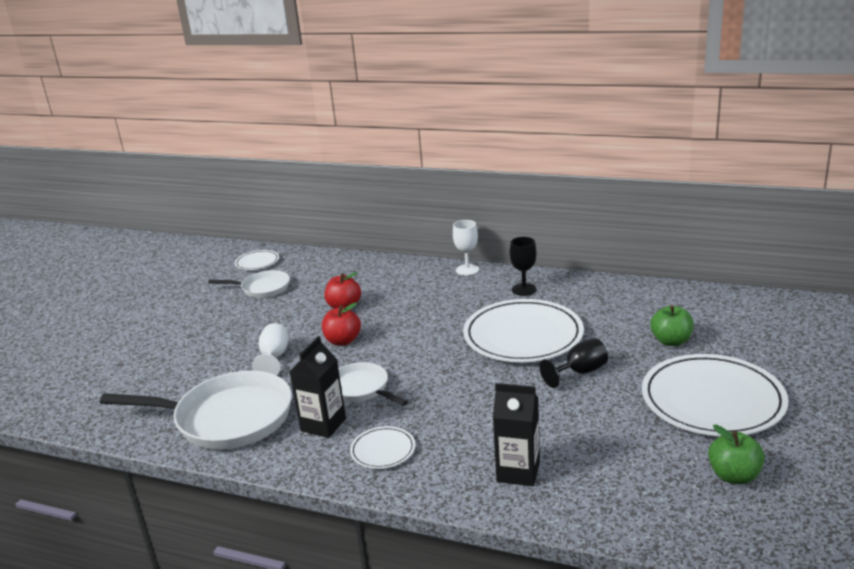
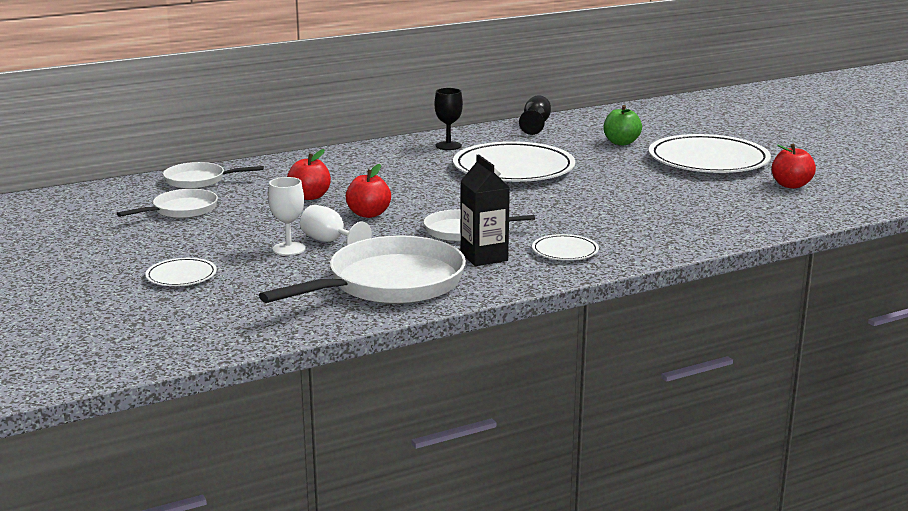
camera: 50 degrees left, 5 degrees down
white plate [235,250,279,270] -> white plate moved to [145,258,217,286]
white goblet [453,220,479,276] -> white goblet moved to [268,177,306,256]
black carton [493,383,540,486] -> none
black goblet [540,338,608,388] -> black goblet moved to [519,95,551,135]
green apple [708,425,765,484] -> red apple [772,144,816,189]
none -> white pan [163,162,264,189]

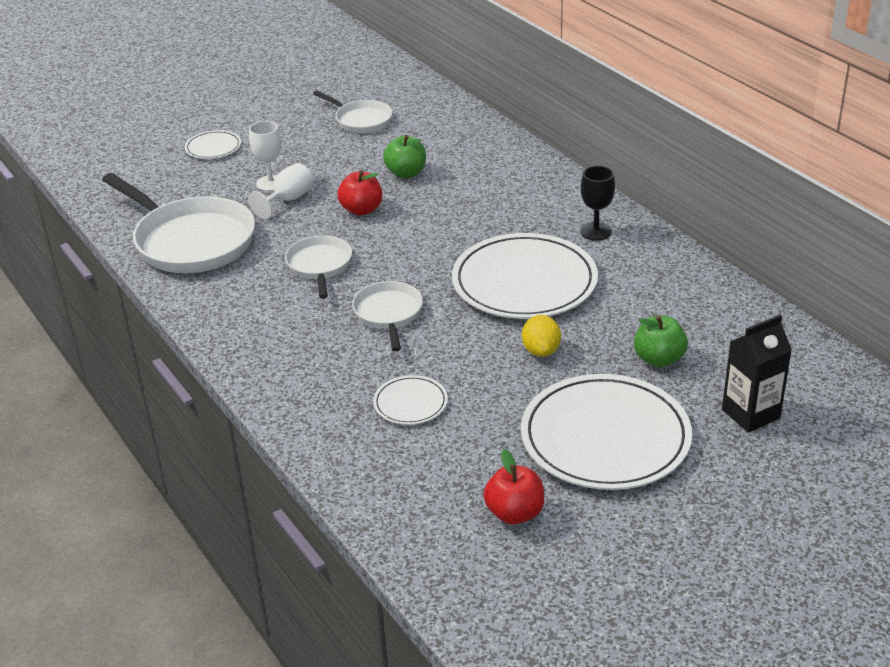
camera: 85 degrees right, 15 degrees up
white pan [163,162,264,189] -> white pan moved to [352,281,423,351]
red apple [287,149,331,200] -> green apple [383,135,426,178]
black carton [461,154,510,266] -> black carton moved to [722,315,792,433]
black goblet [519,95,551,135] -> none
white plate [532,234,599,260] -> white plate moved to [373,375,448,425]
none -> yellow lemon [522,315,561,357]

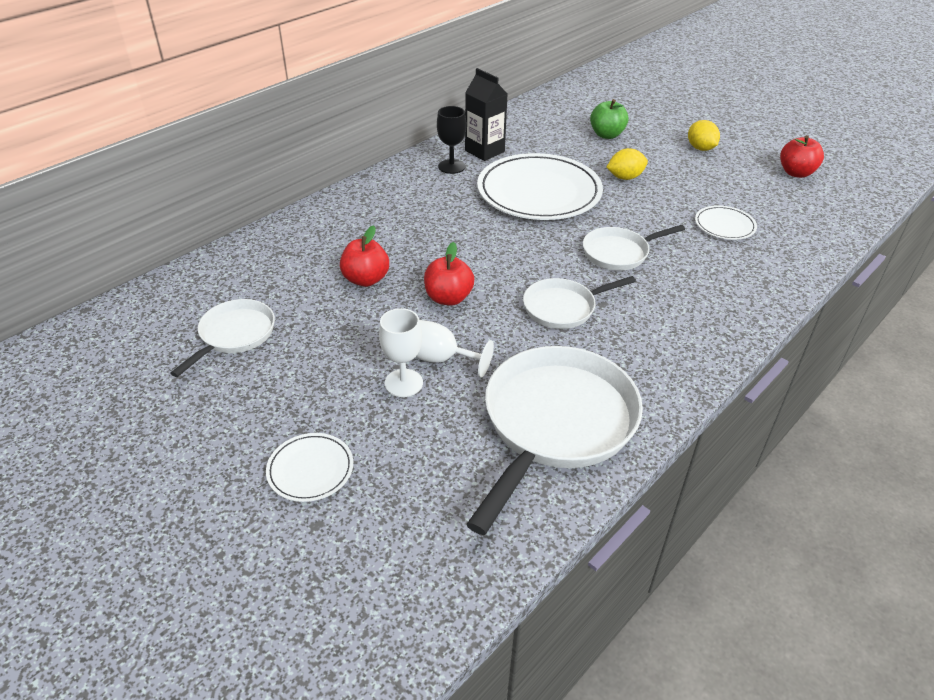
camera: 105 degrees left, 5 degrees up
green apple [383,135,426,178] -> red apple [340,225,389,287]
white plate [521,374,692,490] -> yellow lemon [688,120,720,151]
black carton [722,315,792,433] -> black carton moved to [465,68,507,161]

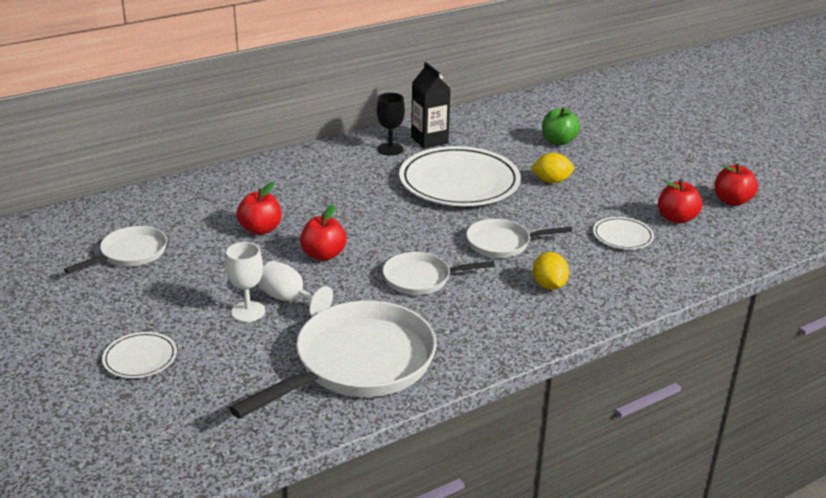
camera: 15 degrees right, 10 degrees down
yellow lemon [688,120,720,151] -> yellow lemon moved to [533,252,569,290]
none -> red apple [658,180,702,224]

